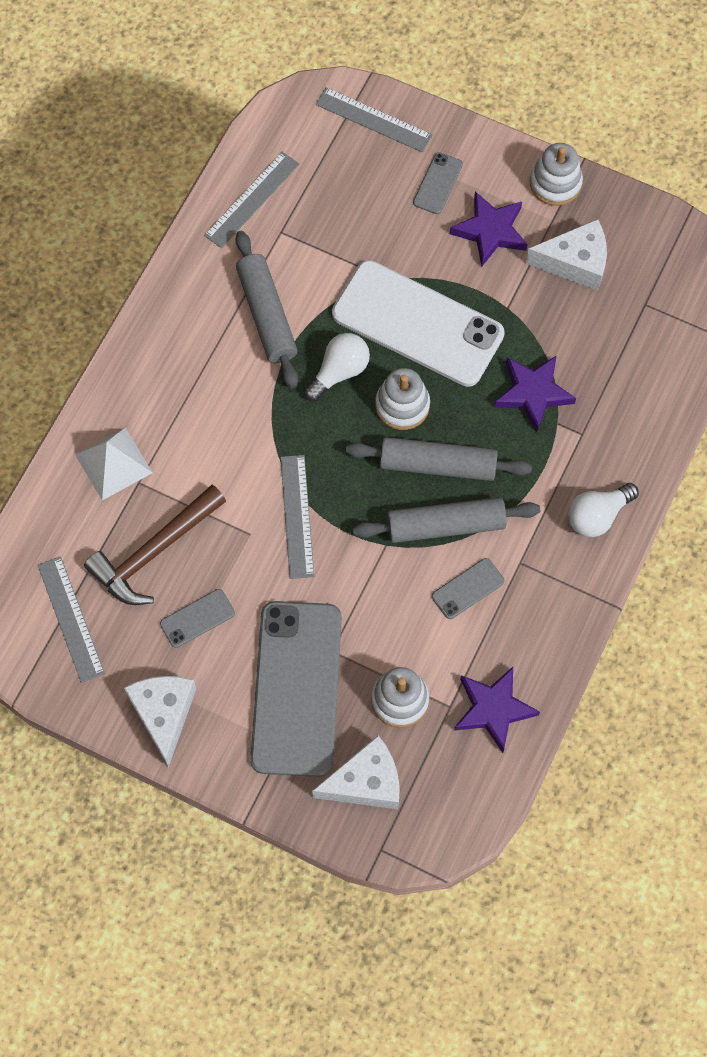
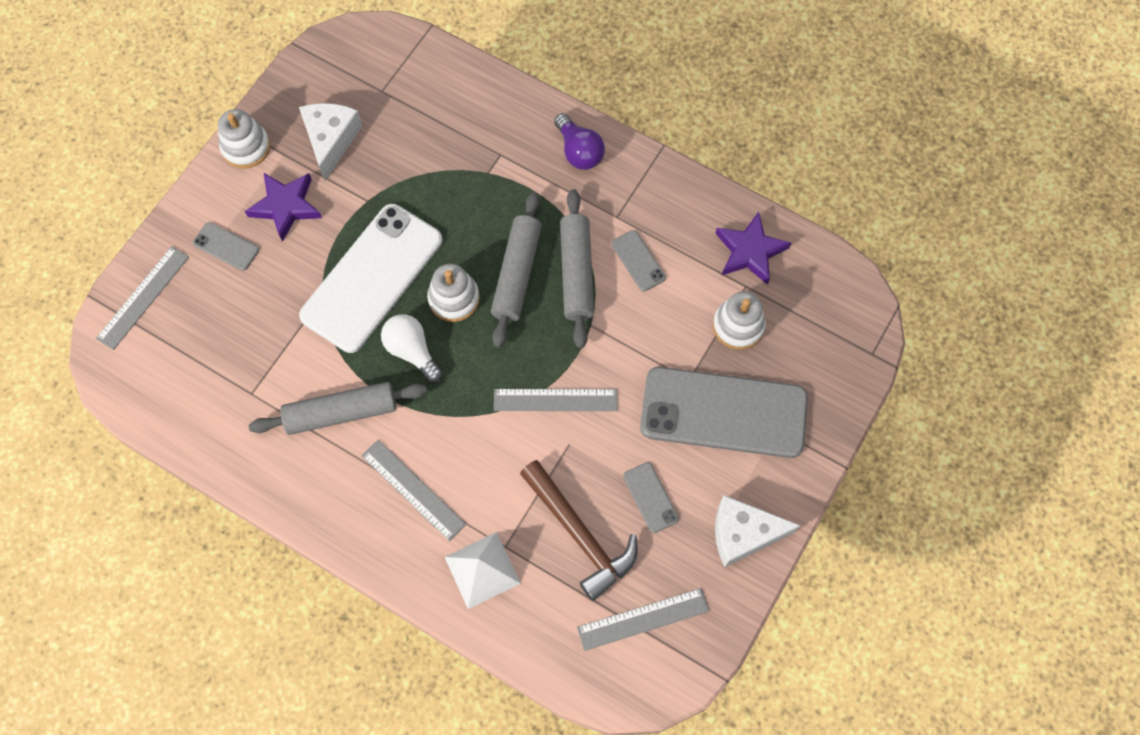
camera: 85 degrees left, 0 degrees up
grey ruler [204,152,299,248] -> grey ruler moved to [361,440,466,541]
white cheese [312,735,400,809] -> none
purple star [494,355,576,433] -> none
white light bulb [568,483,639,537] -> purple light bulb [554,113,605,170]

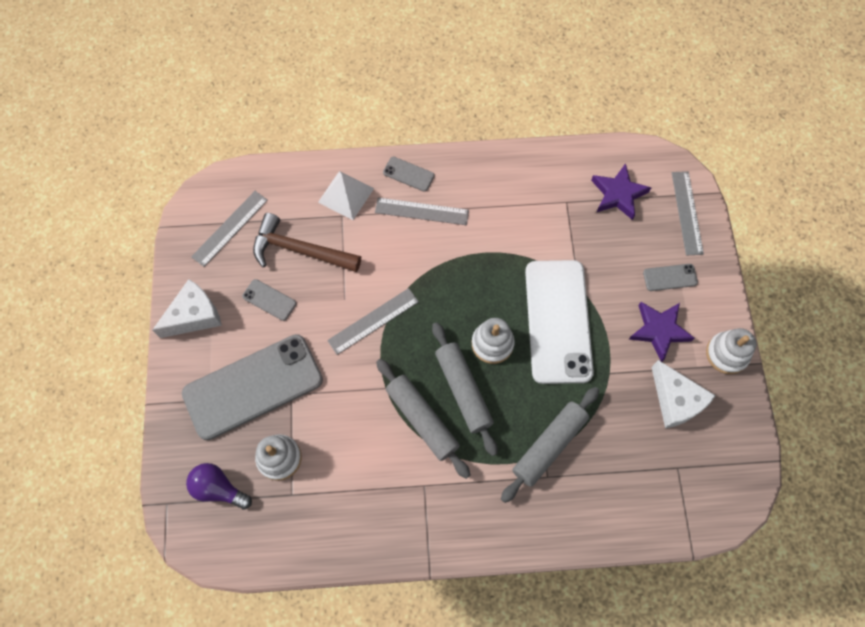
camera: 145 degrees right, 0 degrees up
grey rolling pin [249,382,428,435] -> grey rolling pin moved to [501,387,599,503]
white light bulb [381,314,442,382] -> none
purple light bulb [554,113,605,170] -> purple light bulb moved to [186,463,252,510]
grey phone [611,230,666,291] -> grey phone moved to [383,157,435,192]
purple star [715,212,791,285] -> purple star moved to [591,163,651,220]

